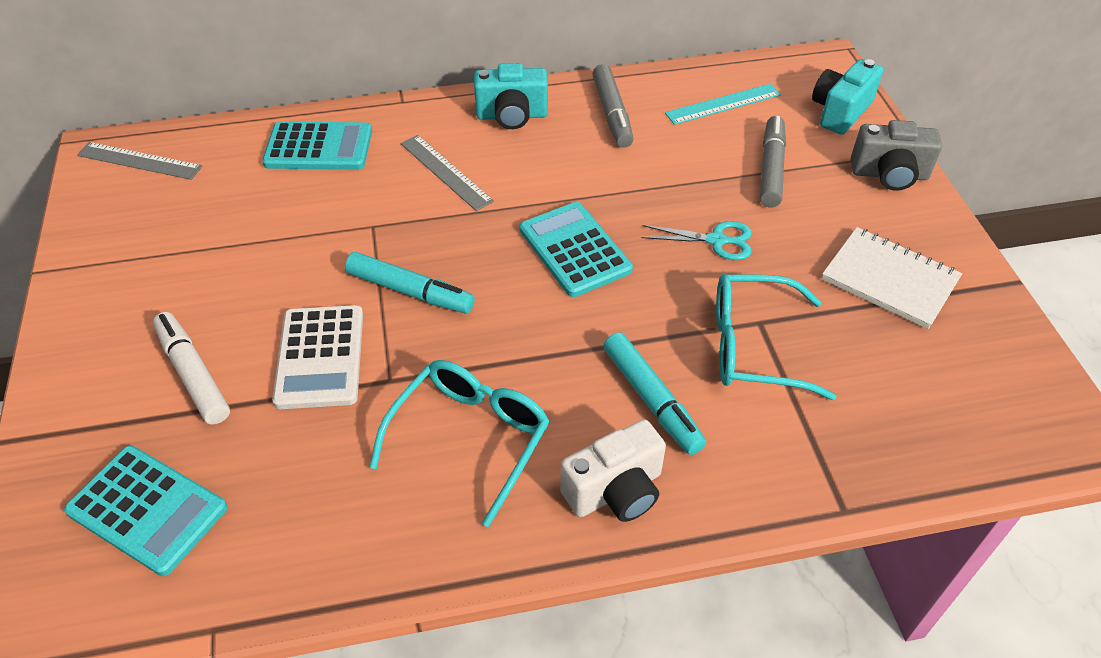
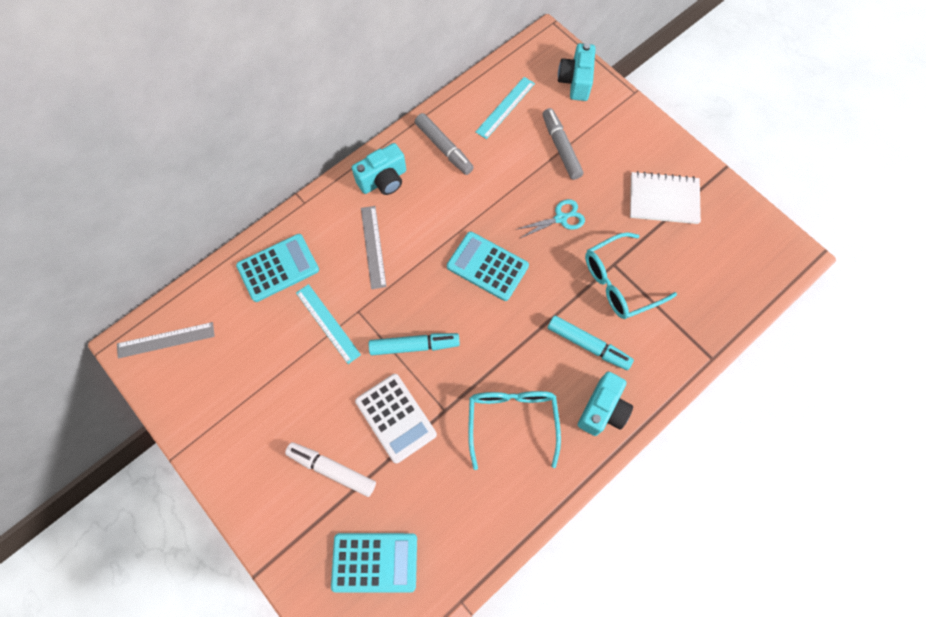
camera: 30 degrees left, 20 degrees up
grey ruler [401,135,494,211] -> grey ruler turned 60 degrees clockwise [361,206,387,289]
white camera [560,419,666,522] -> turquoise camera [578,372,633,436]
grey camera [851,120,942,191] -> none
none -> turquoise ruler [296,284,361,364]

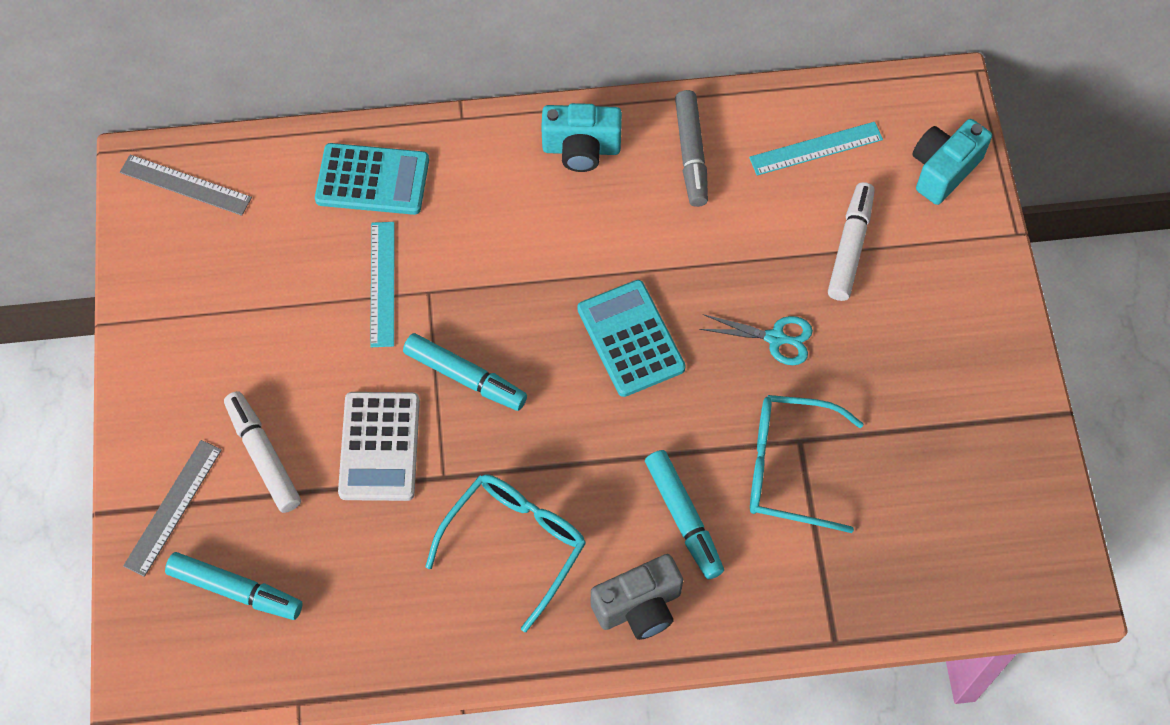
camera: 35 degrees right, 5 degrees down
turquoise calculator [331,533,417,592] -> turquoise marker [165,552,303,620]
grey ruler [361,206,387,289] -> grey ruler moved to [123,440,222,577]
grey marker [542,108,583,180] -> white marker [828,182,875,301]
turquoise camera [578,372,633,436] -> grey camera [591,554,683,640]
white notebook [630,171,701,224] -> none

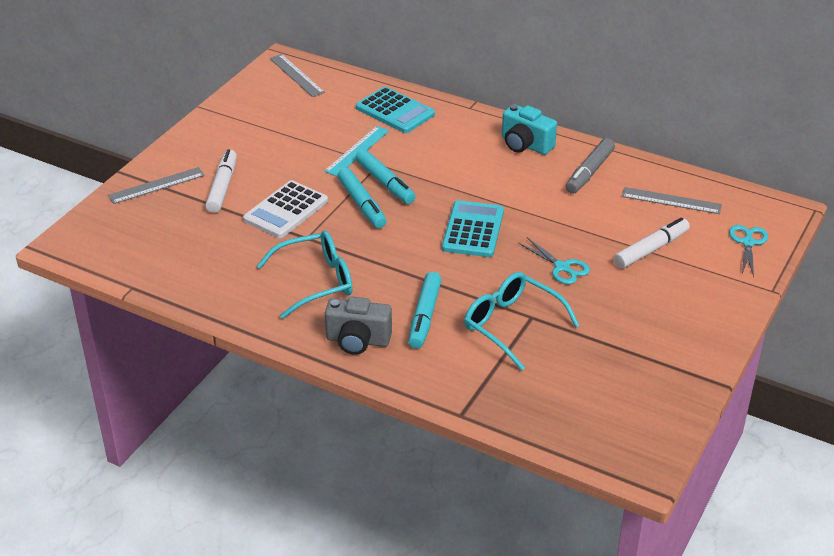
camera: 35 degrees right, 25 degrees down
turquoise marker [165,552,303,620] -> turquoise marker moved to [355,149,416,204]
turquoise ruler [749,122,883,176] -> grey ruler [622,187,722,214]
turquoise camera [912,119,992,205] -> turquoise scissors [729,225,768,277]

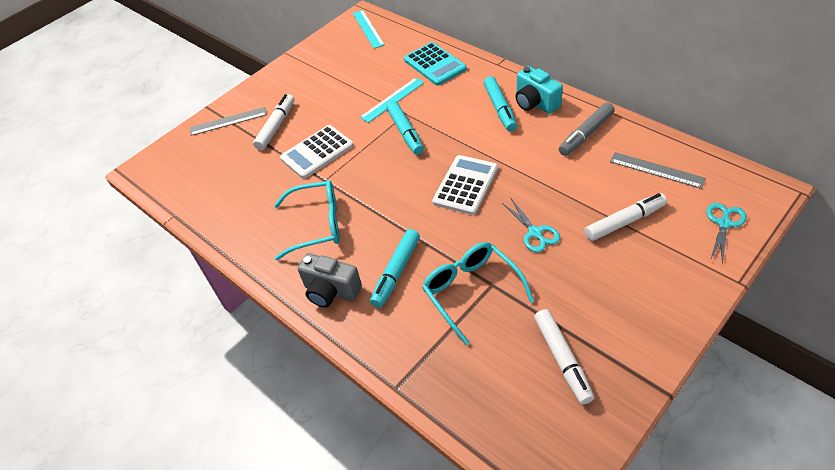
camera: 20 degrees right, 10 degrees up
grey ruler [270,54,325,97] -> turquoise ruler [353,10,385,48]
turquoise marker [337,168,387,228] -> turquoise marker moved to [484,76,517,132]
turquoise calculator [442,200,504,257] -> white calculator [432,155,498,215]
none -> white marker [534,309,594,405]

